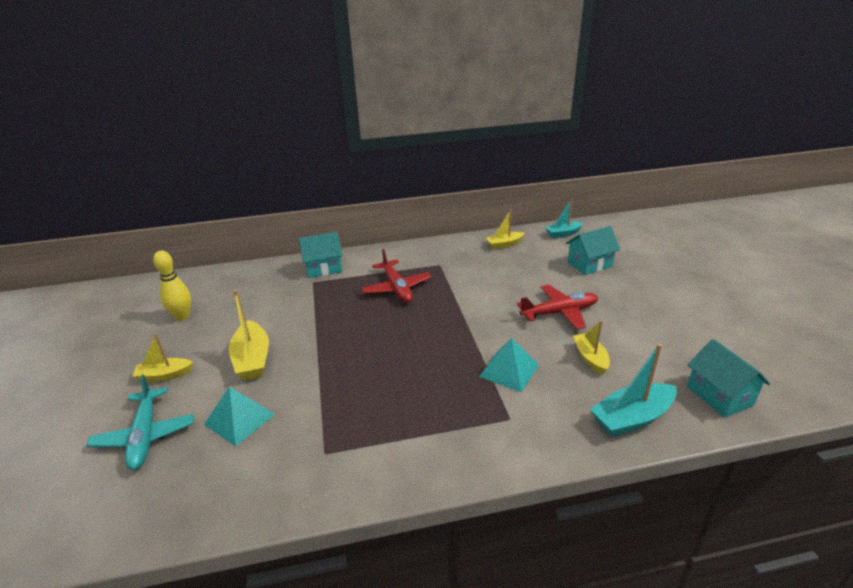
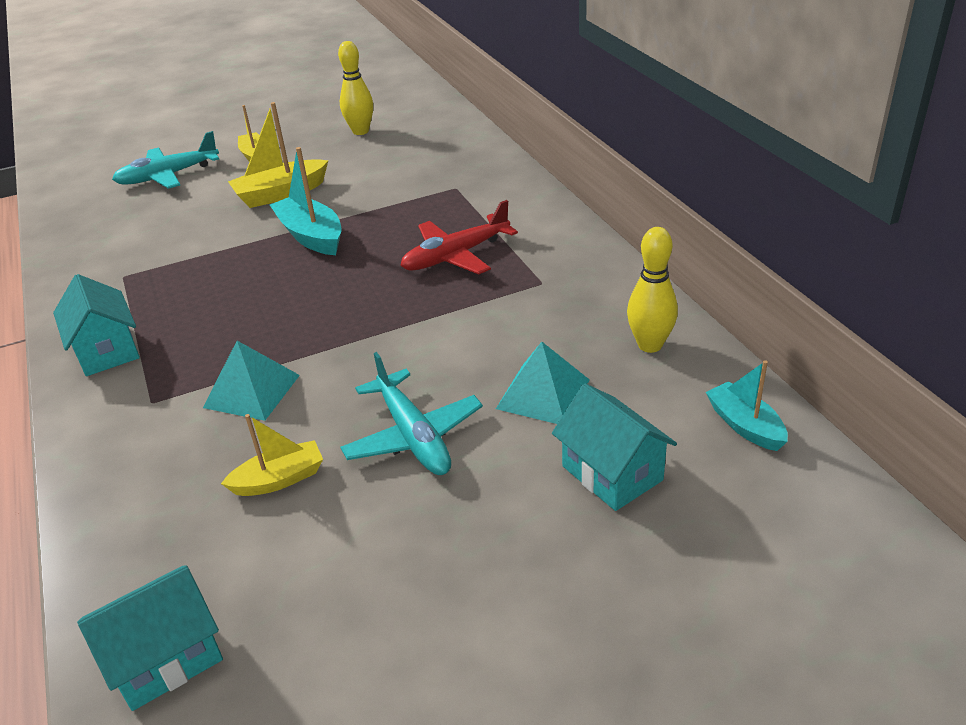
camera: 80 degrees right, 5 degrees up
turquoise pyramid [204,386,275,446] -> turquoise pyramid moved to [496,342,590,424]
turquoise house [299,232,343,278] -> turquoise house moved to [53,274,140,376]
yellow boat [486,209,524,249] -> yellow bowling pin [627,227,678,353]
red plane [517,285,598,329] -> turquoise plane [340,352,483,475]
turquoise boat [590,344,677,437] -> turquoise boat moved to [270,147,341,255]

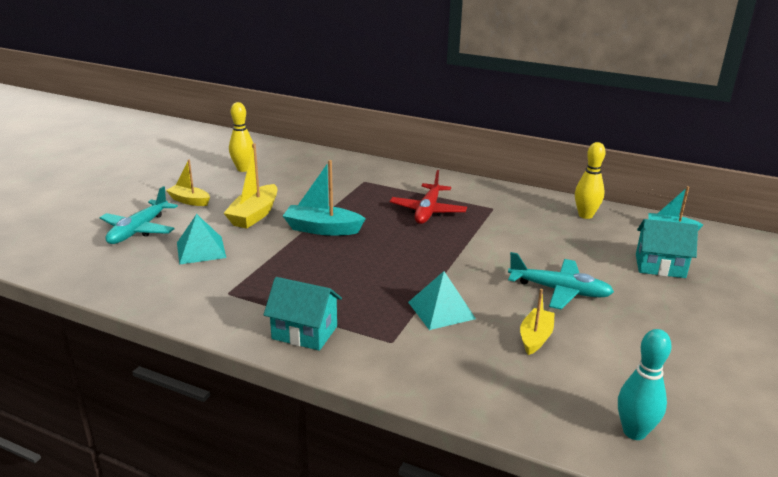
camera: 45 degrees left, 10 degrees down
turquoise house [77,565,223,711] -> turquoise bowling pin [618,329,672,440]
turquoise pyramid [496,342,590,424] -> turquoise pyramid moved to [177,214,226,265]

